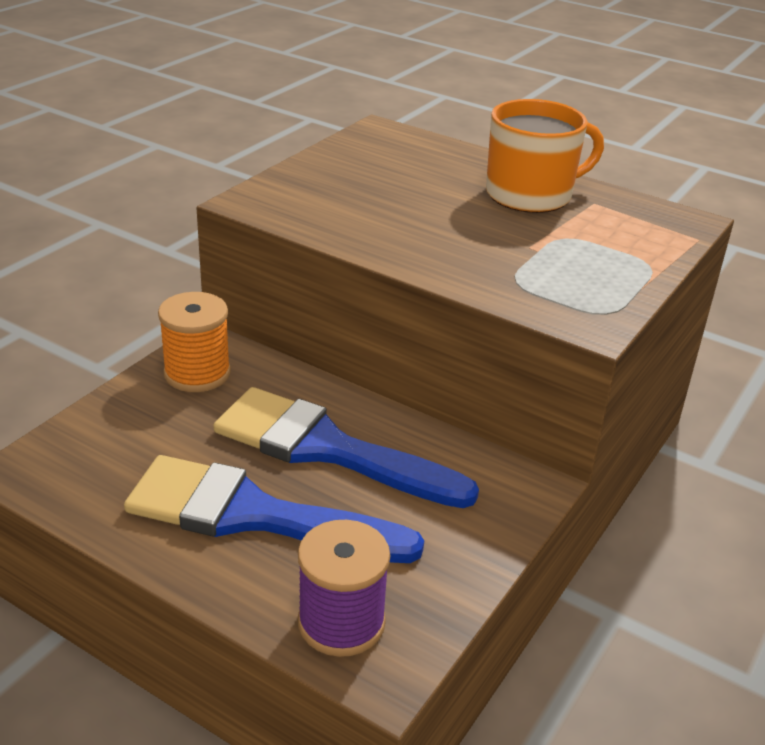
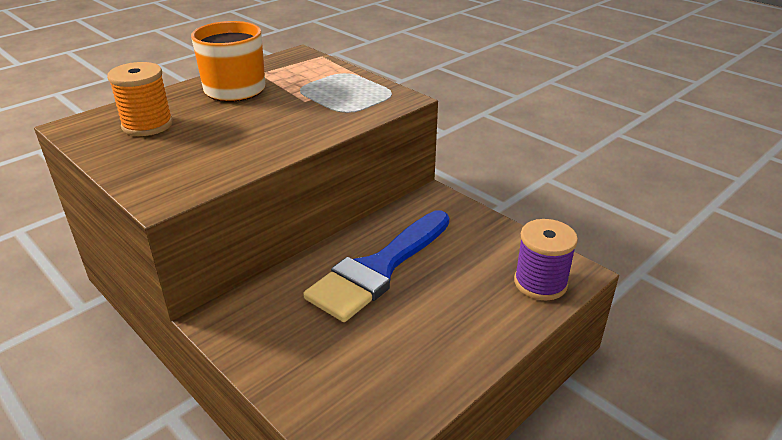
camera: 75 degrees left, 0 degrees up
blue brush [124,455,424,563] -> none
orange spool [158,292,231,392] -> orange spool moved to [107,62,173,136]

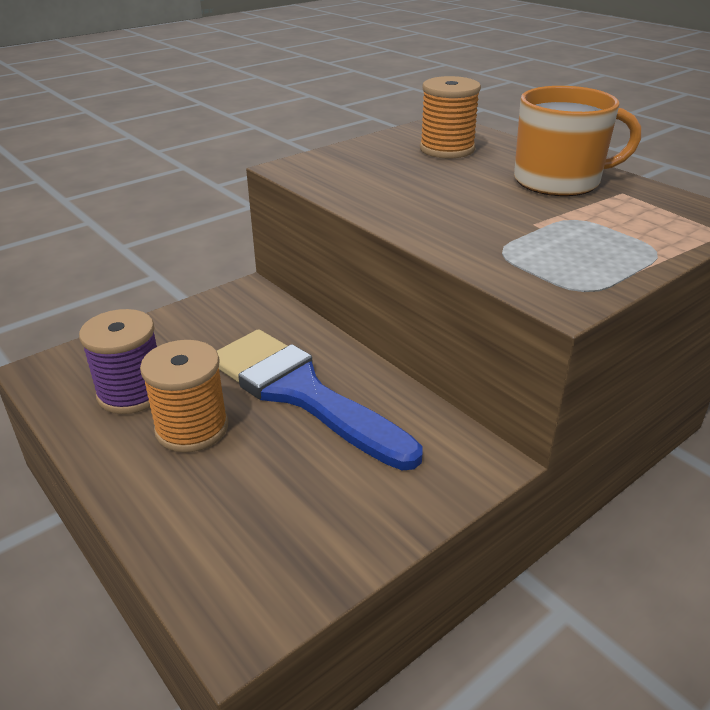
camera: 95 degrees right, 0 degrees up
purple spool [514,219,578,300] -> purple spool moved to [79,309,157,414]
none -> orange spool [140,340,228,453]

